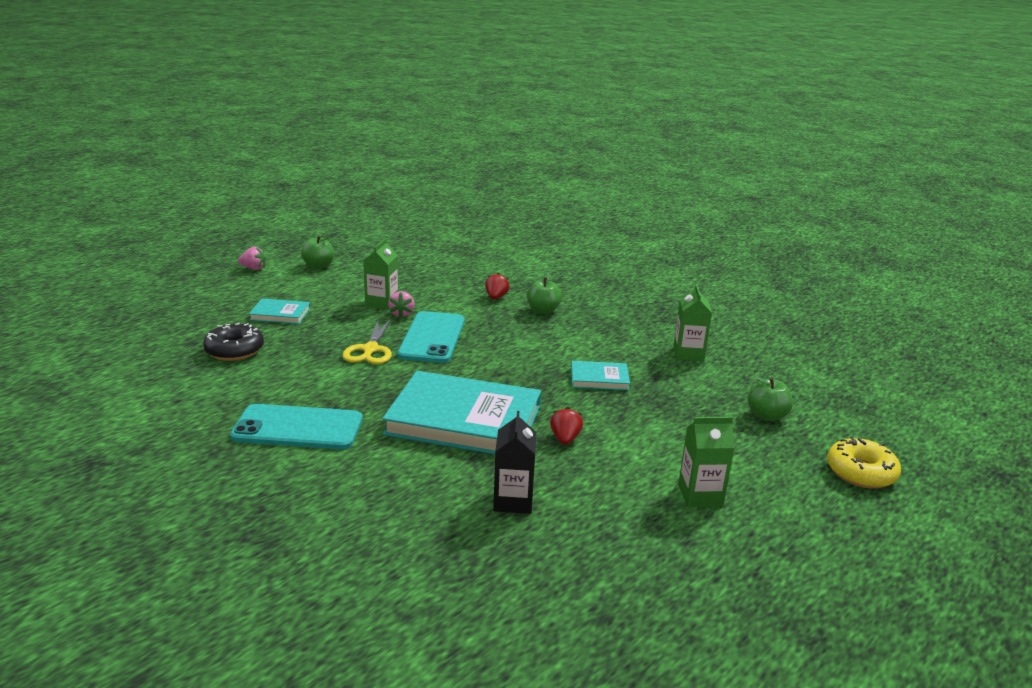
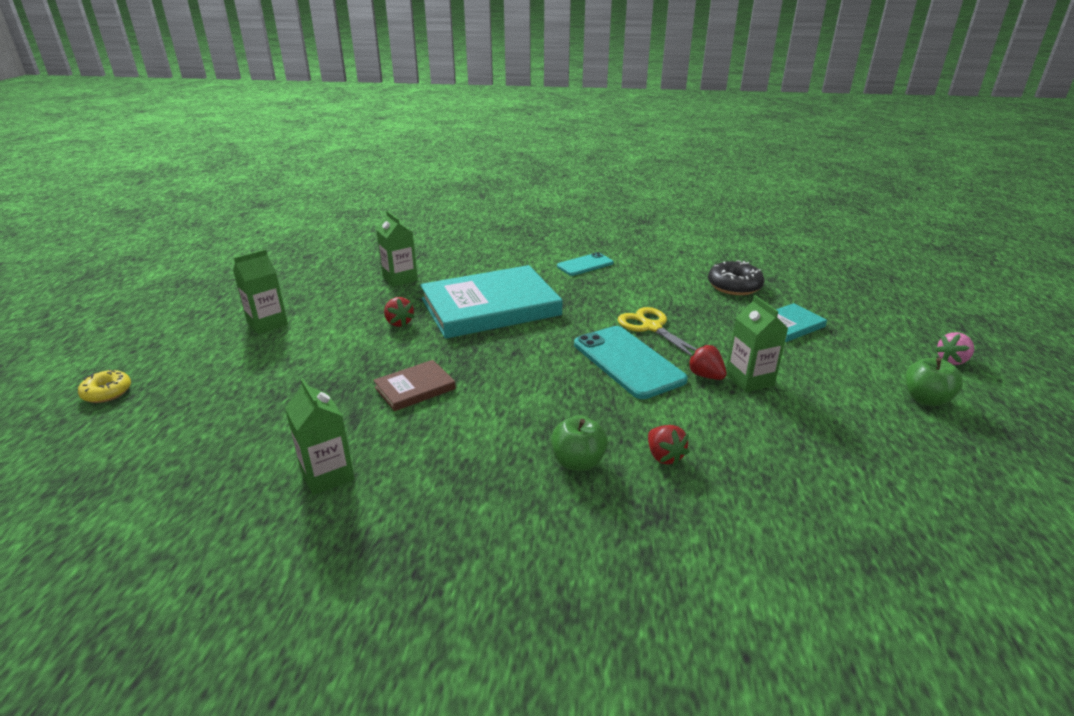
camera: 145 degrees right, 5 degrees up
turquoise phone [230,404,363,449] -> turquoise phone [557,252,614,276], size x0.59
pink strawberry [388,291,414,318] -> red strawberry [687,344,726,380]
black carton [493,411,536,514] -> green carton [376,211,418,287]
turquoise book [571,361,630,390] -> brown book [373,360,456,411]
green apple [748,376,793,421] -> none
yellow donut [827,436,901,488] -> yellow donut [78,369,131,403], size x0.65

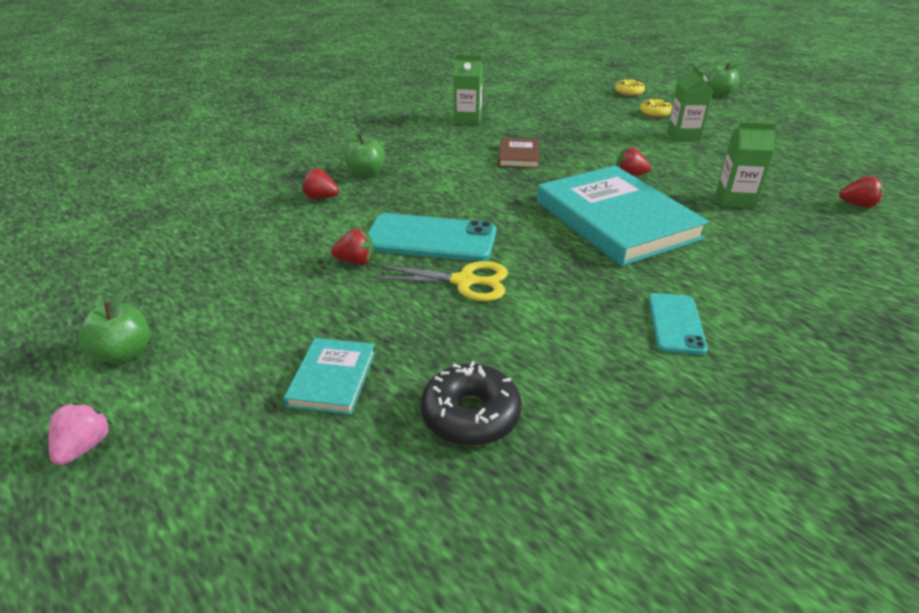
camera: 130 degrees right, 5 degrees up
turquoise book [420,265,563,339] -> turquoise book turned 45 degrees counterclockwise [537,166,709,266]
green carton [726,295,788,392] -> none
none -> yellow donut [640,98,672,118]
none -> green apple [706,63,742,98]
none -> red strawberry [839,175,884,208]

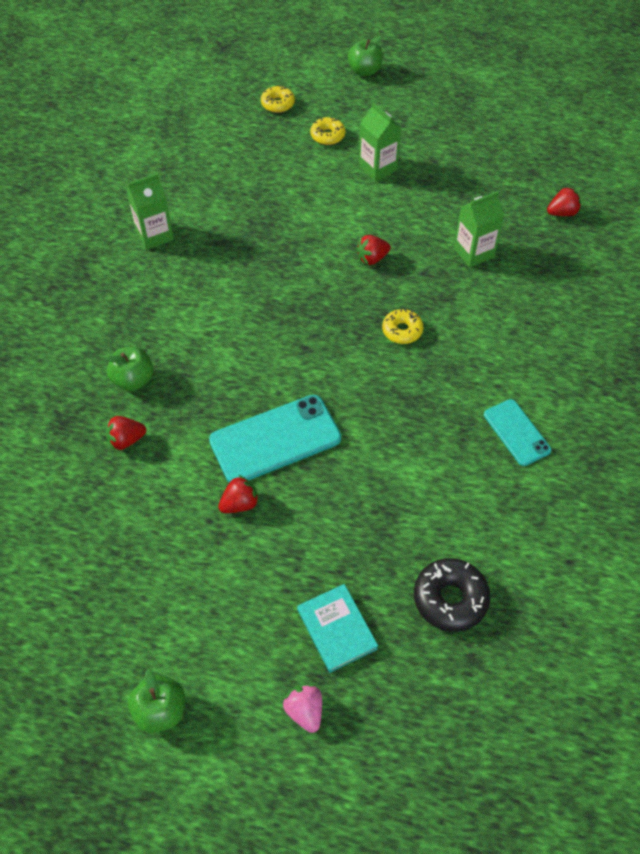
camera: 35 degrees left, 20 degrees up
pink strawberry [48,402,113,465] -> pink strawberry moved to [283,684,322,733]
yellow scissors [372,261,508,301] -> none
brown book [498,138,539,168] -> none
turquoise book [537,166,709,266] -> yellow donut [382,309,423,344]

